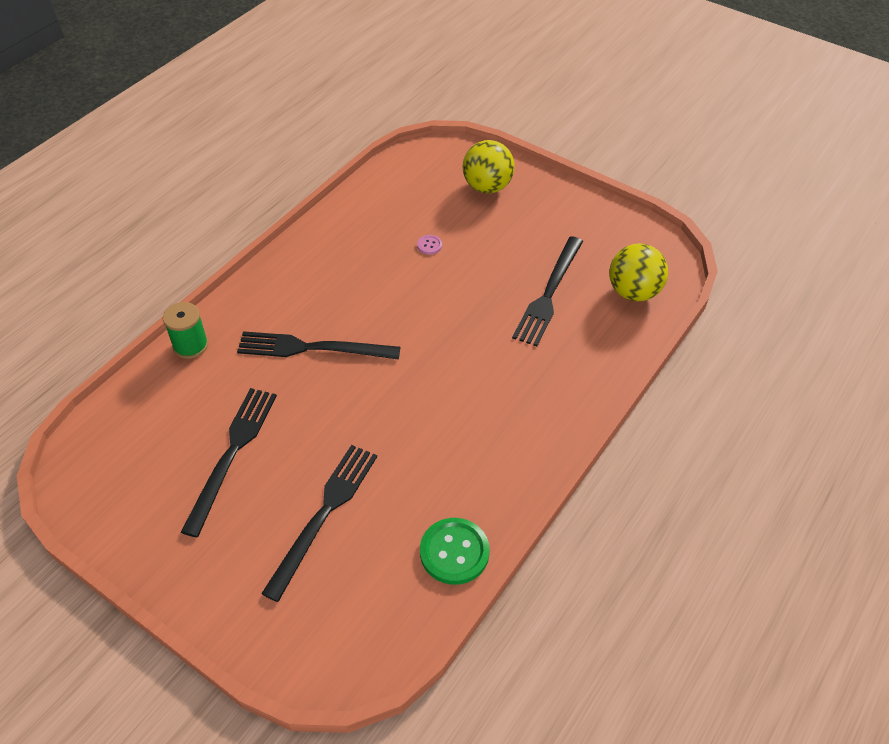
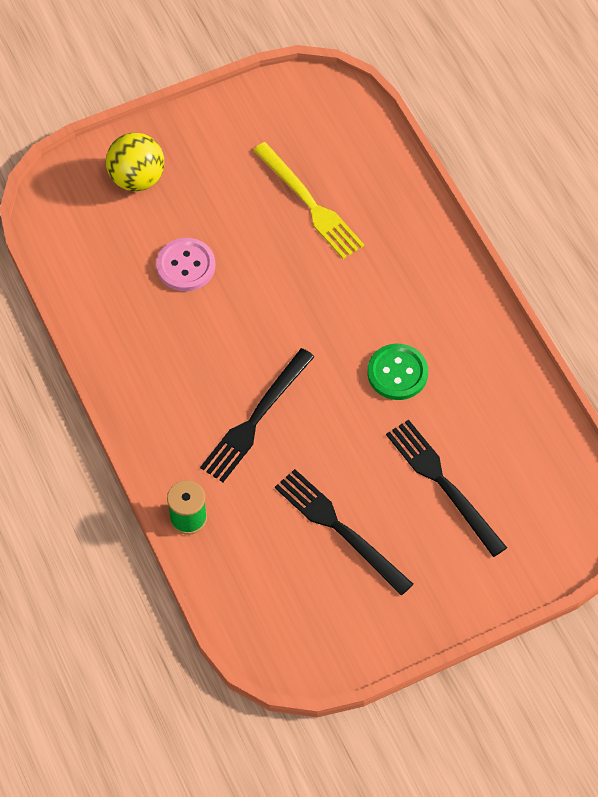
camera: 60 degrees left, 10 degrees up
pink button [417,235,442,255] -> pink button [156,238,215,291], size x2.14
green button [420,518,490,585] -> green button moved to [367,344,428,400]
black fork [512,236,583,346] -> yellow fork [253,142,364,259]
yellow ball [609,243,668,301] -> none

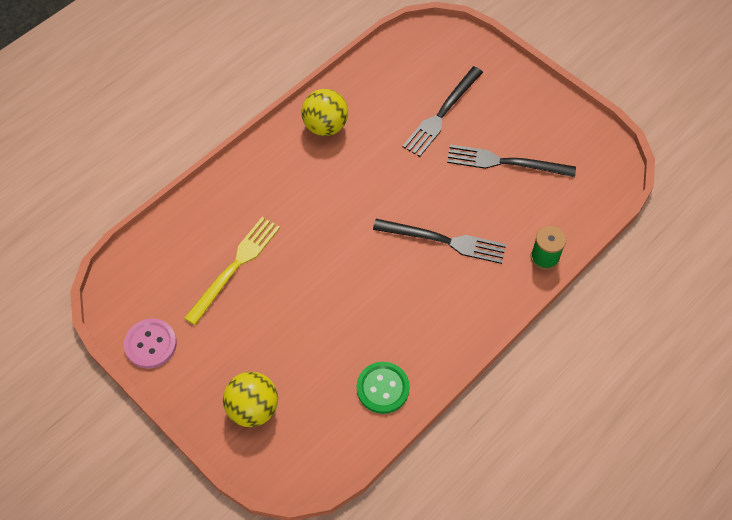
camera: 110 degrees left, 0 degrees up
pink button [156,238,215,291] -> pink button moved to [124,318,177,369]
black fork [275,469,413,595] -> black fork turned 75 degrees clockwise [447,145,576,177]
green button [367,344,428,400] -> green button moved to [357,362,410,414]
none -> yellow ball [302,89,348,136]

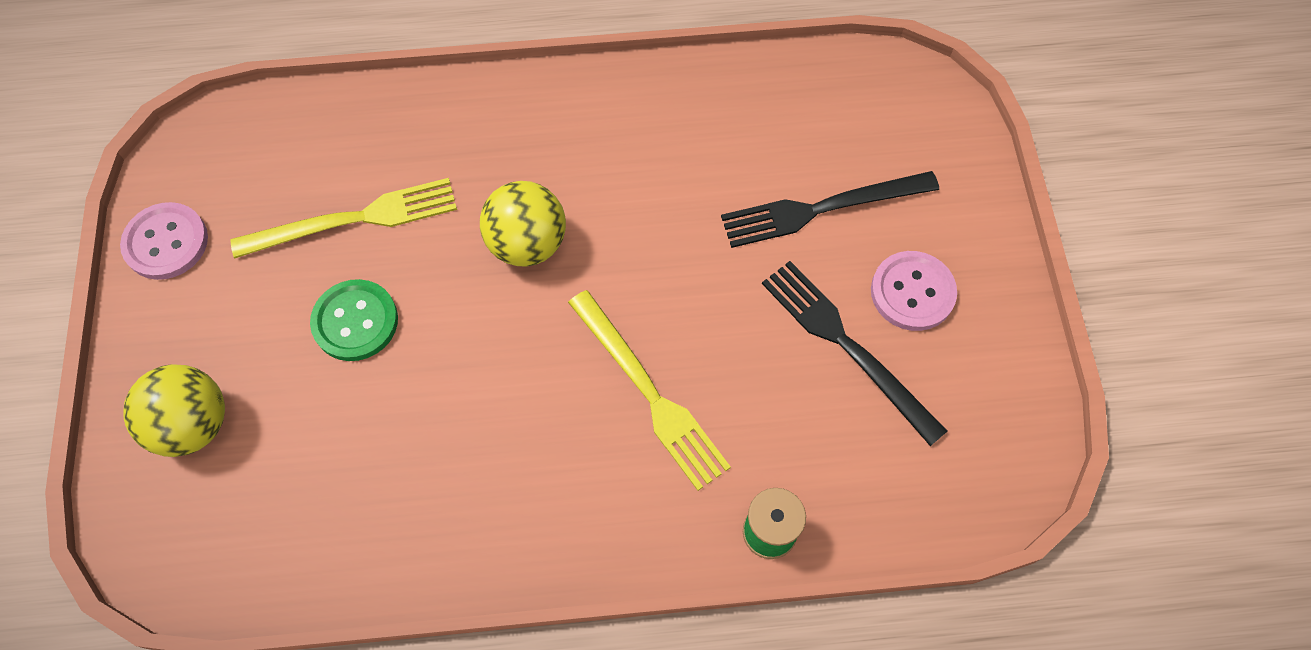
camera: 40 degrees right, 5 degrees up
yellow ball [302,89,348,136] -> yellow ball moved to [480,181,566,267]
green button [357,362,410,414] -> green button moved to [310,279,398,361]
black fork [373,219,506,264] -> yellow fork [568,290,731,491]
none -> pink button [871,251,957,331]

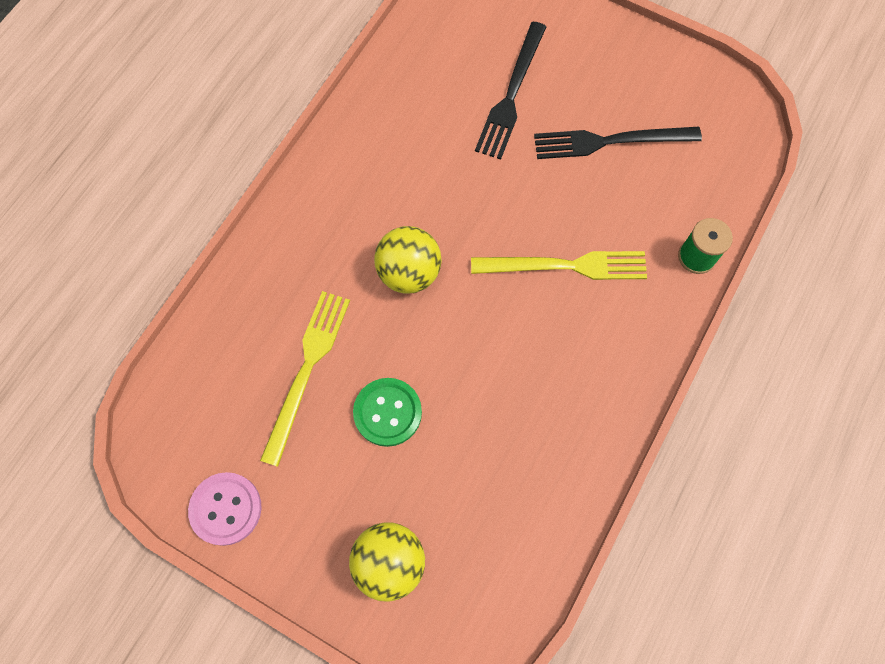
camera: 55 degrees left, 5 degrees up
pink button [871,251,957,331] -> none

